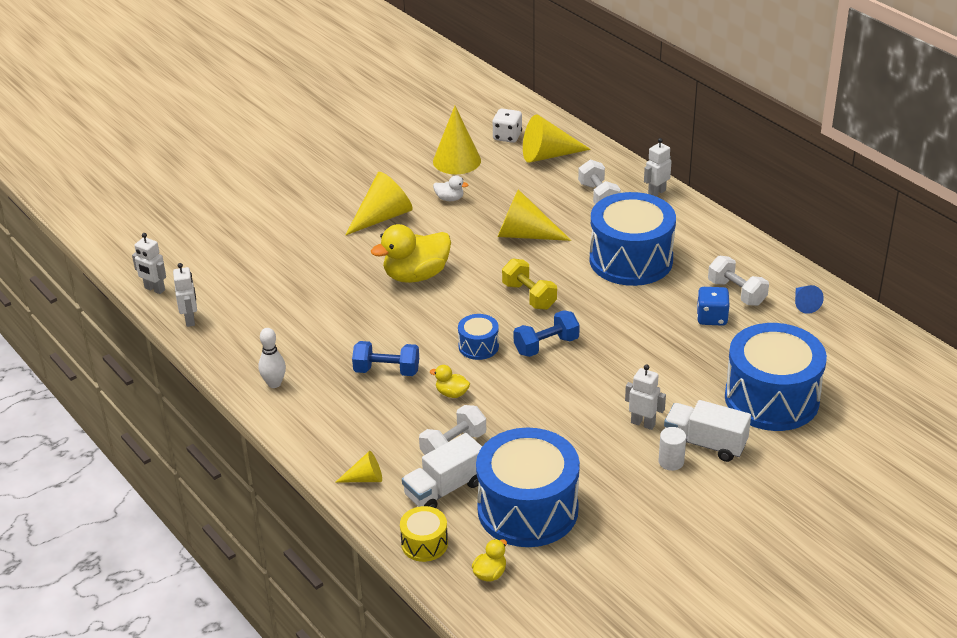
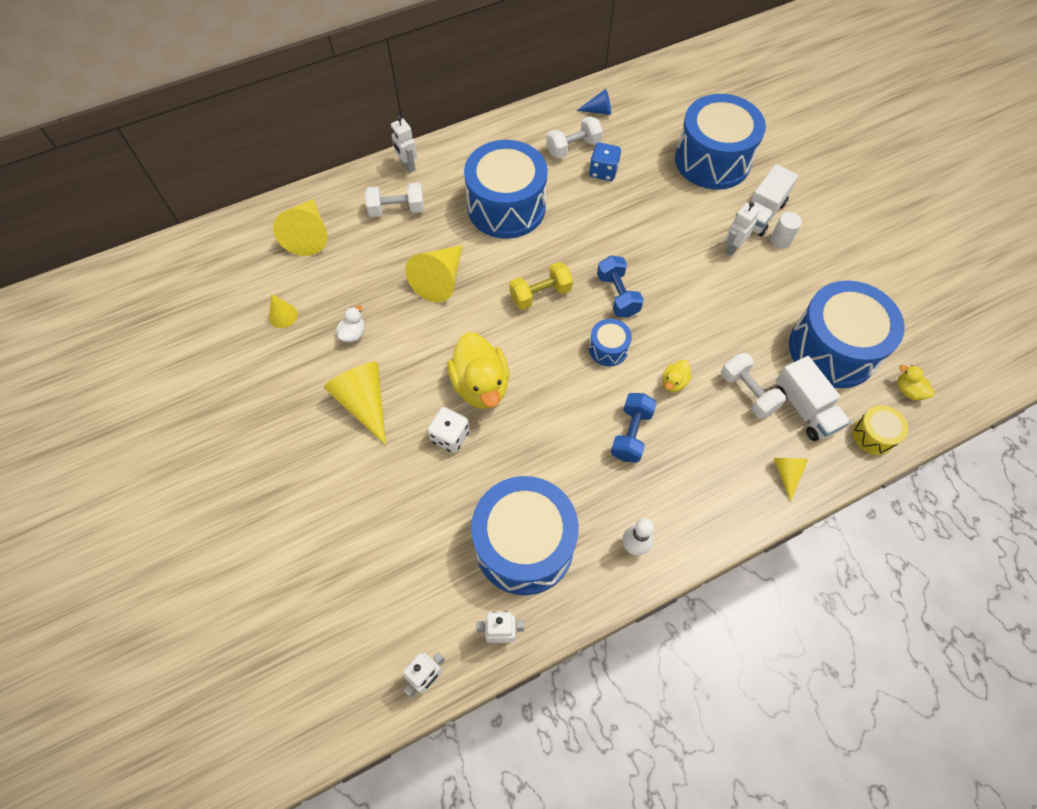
camera: 80 degrees left, 25 degrees up
yellow cone [433,106,481,174] -> yellow cone [269,294,298,328], size x0.53
white dice [492,109,522,143] -> white dice moved to [428,407,470,453]
none -> blue drum [471,476,579,595]

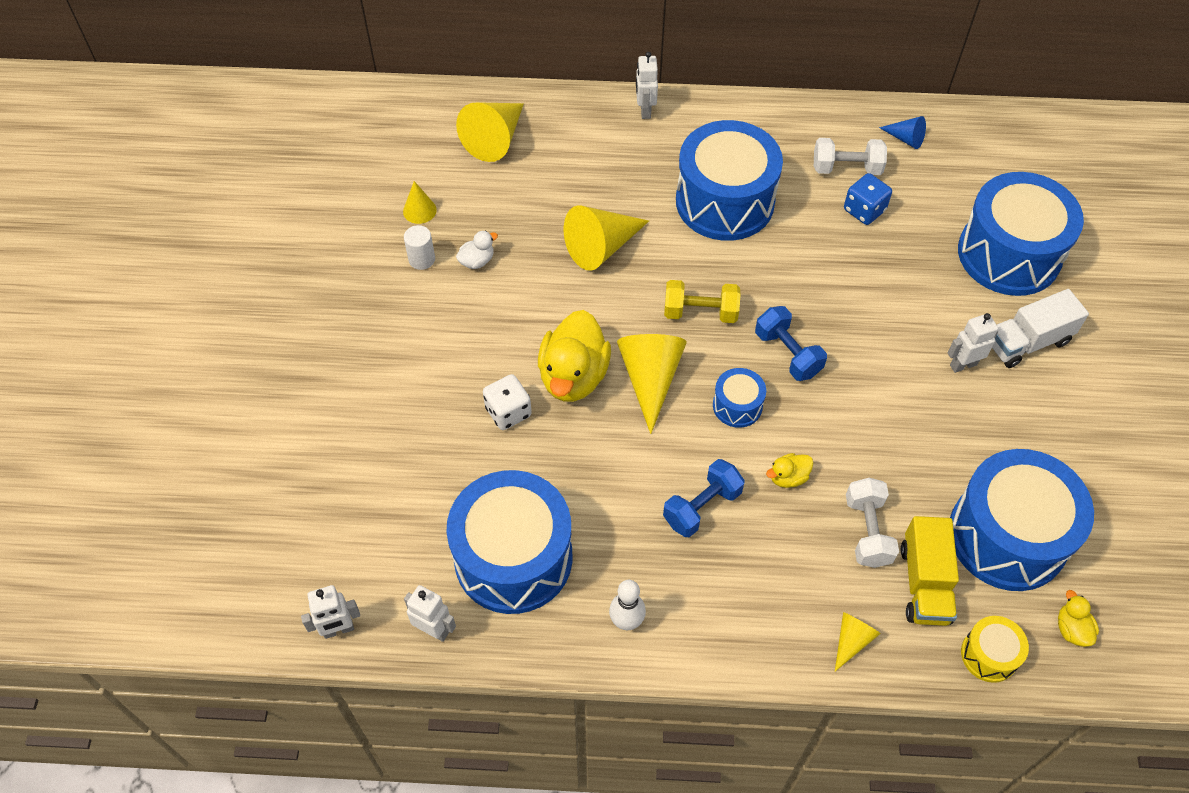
camera: 30 degrees right, 5 degrees down
yellow cone [324,362,386,445] -> yellow cone moved to [617,334,687,434]
white dumbbell [365,183,424,217] -> none
blue dumbbell [597,256,644,317] -> blue dumbbell turned 45 degrees counterclockwise [755,306,827,381]
white cylinder [771,212,802,248] -> white cylinder moved to [404,225,435,270]
white truck [776,356,850,441] -> yellow truck [901,516,959,626]

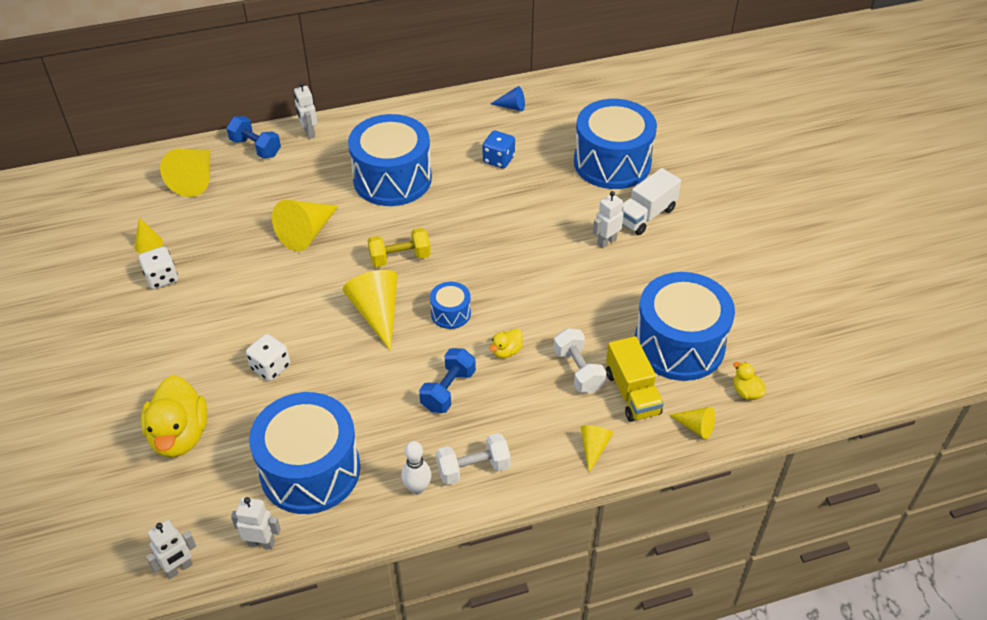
camera: 20 degrees left, 10 degrees down
white cylinder [404,225,435,270] -> white dice [139,247,178,289]
white duck [456,231,498,269] -> none
yellow duck [538,310,611,402] -> yellow duck moved to [141,375,207,458]
blue dumbbell [755,306,827,381] -> blue dumbbell moved to [226,116,281,158]
white dumbbell [814,138,887,175] -> white dumbbell moved to [436,433,511,485]
yellow drum [961,616,1029,683] -> yellow cone [669,407,715,439]

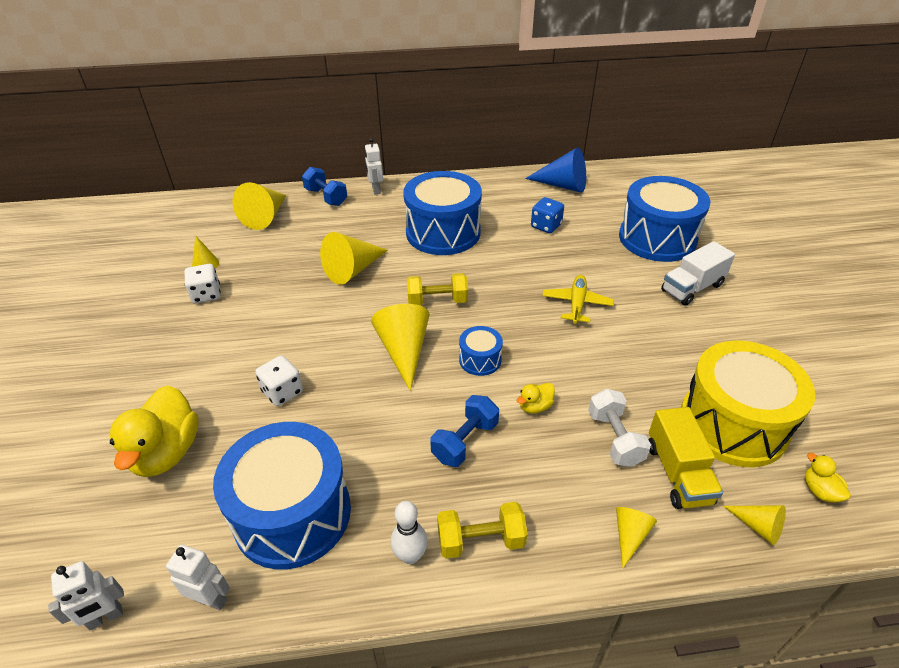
camera: 10 degrees right, 5 degrees down
white dumbbell [436,433,511,485] -> yellow dumbbell [437,502,528,559]
blue cone [491,86,525,111] -> blue cone [525,148,586,193], size x1.88
white robot [593,191,624,249] -> none
blue drum [635,272,735,381] -> yellow drum [681,340,815,467]
none -> yellow plane [542,275,614,324]

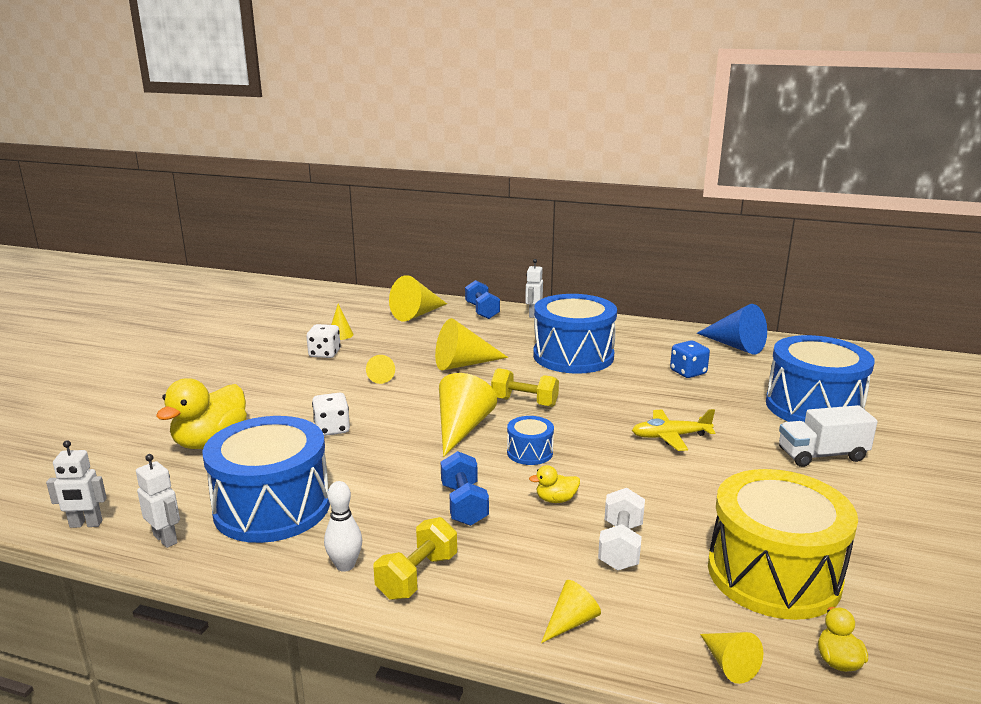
camera: 25 degrees right, 20 degrees down
blue dumbbell [430,395,499,467] -> blue dumbbell turned 75 degrees counterclockwise [441,451,489,526]
yellow dumbbell [437,502,528,559] -> yellow dumbbell turned 75 degrees counterclockwise [374,517,457,600]
yellow plane [542,275,614,324] -> yellow plane turned 135 degrees counterclockwise [632,409,716,451]
yellow truck [649,407,723,509] -> none
none -> yellow cone [366,355,395,384]

